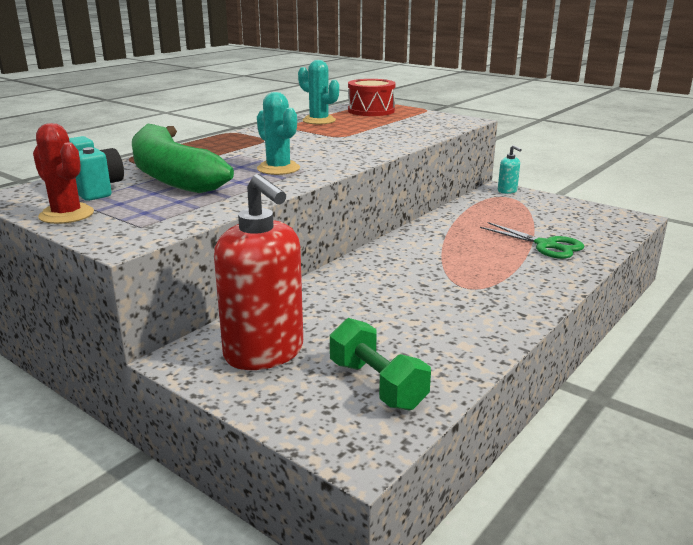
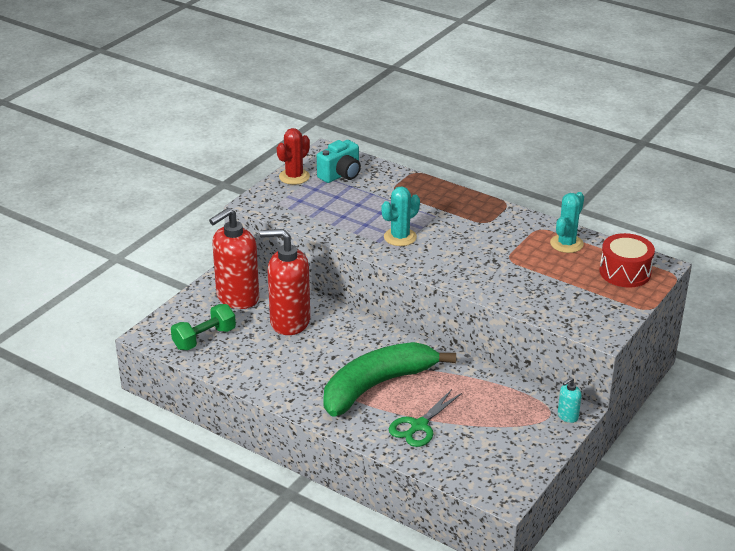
camera: 85 degrees right, 10 degrees up
green banana [132,124,234,193] -> green banana moved to [323,342,456,417]
none -> red soap dispenser [260,229,310,335]

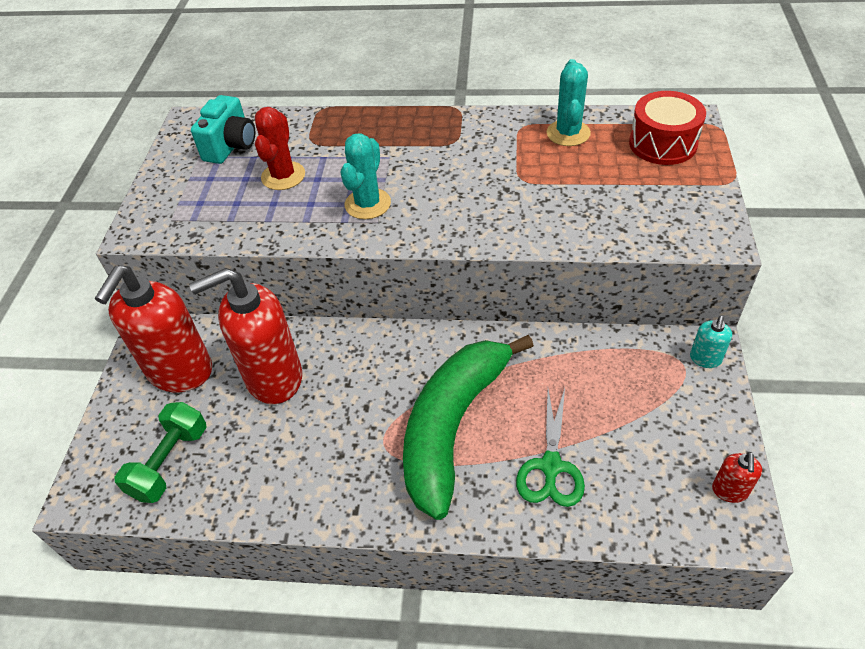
camera: 25 degrees left, 15 degrees up
red cactus [277,128,310,185] -> red cactus moved to [255,107,305,190]
none -> red soap dispenser [712,452,762,503]

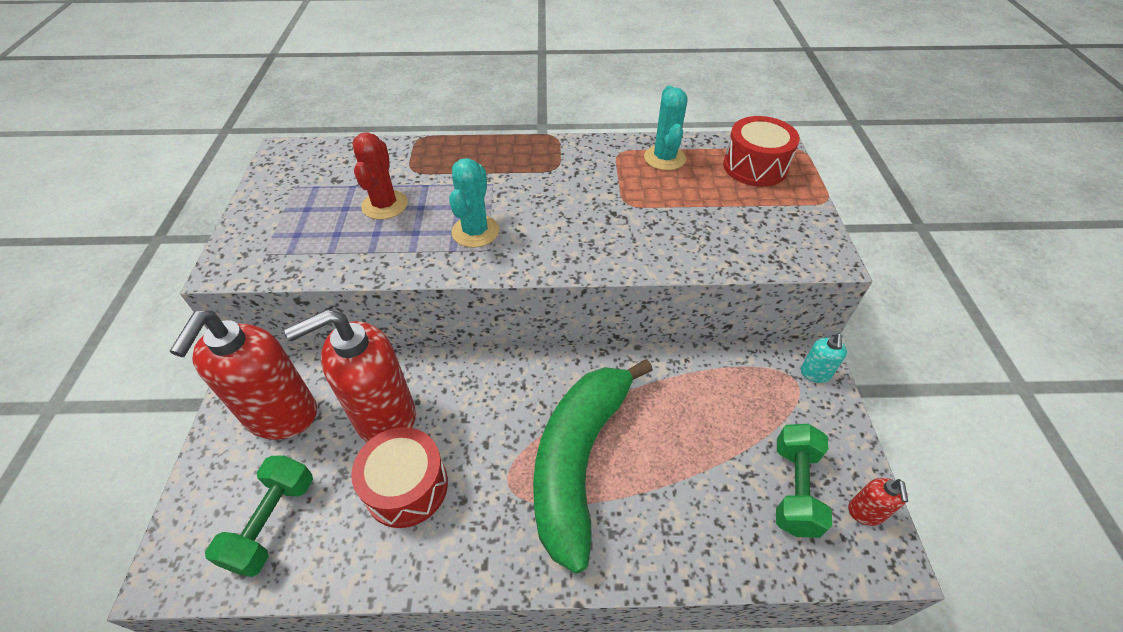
camera: 10 degrees left, 0 degrees up
turquoise camera [191,95,255,164] -> none
green scissors [516,388,585,507] -> none
none -> red drum [351,427,448,528]
none -> green dumbbell [776,424,832,538]

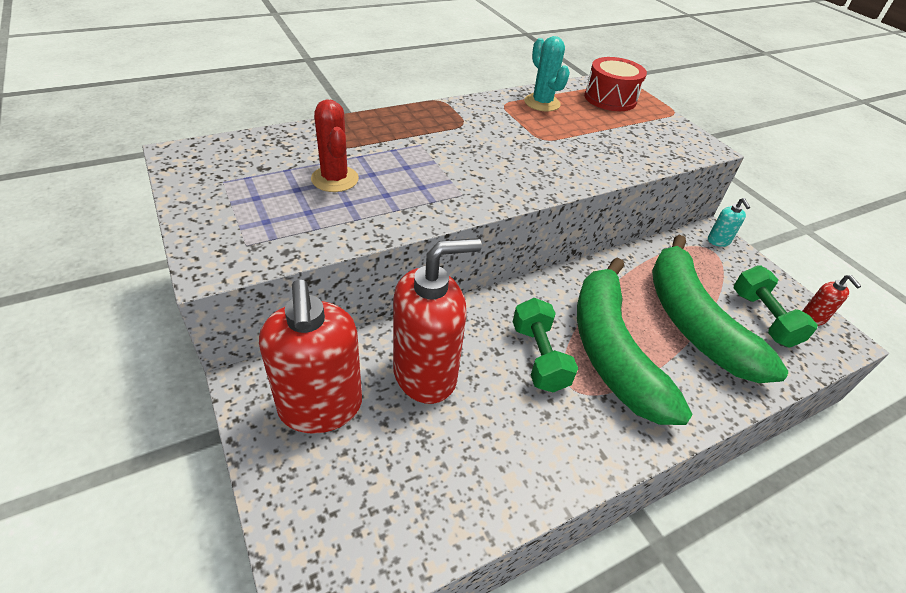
camera: 30 degrees left, 5 degrees down
green dumbbell [205,455,313,577] -> green dumbbell moved to [513,298,578,393]
red soap dispenser [285,309,416,442] -> red soap dispenser turned 150 degrees counterclockwise [393,238,482,404]
red drum [351,427,448,528] -> none
turquoise cactus [449,158,499,248] -> none
none -> green banana [652,235,788,383]

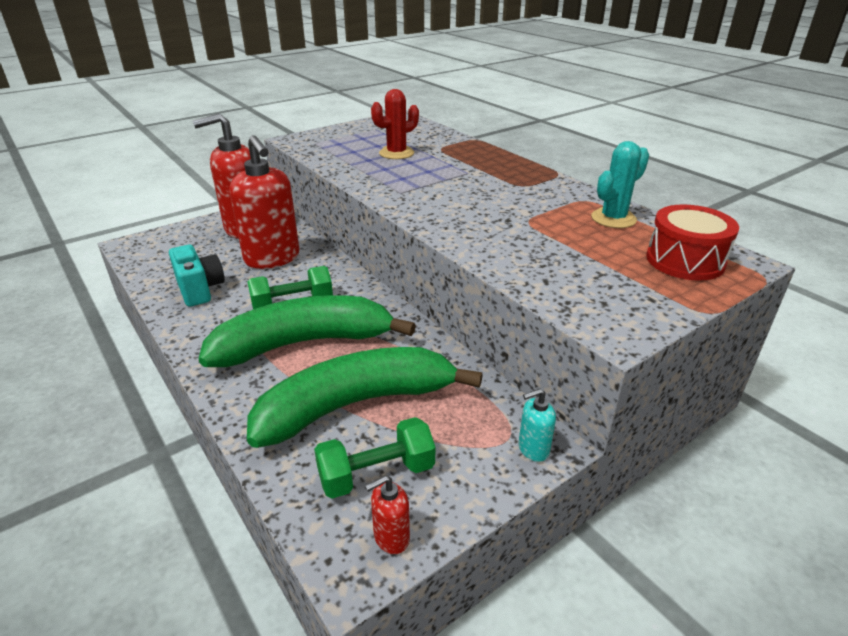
camera: 85 degrees right, 10 degrees down
none -> turquoise camera [169,245,225,307]

